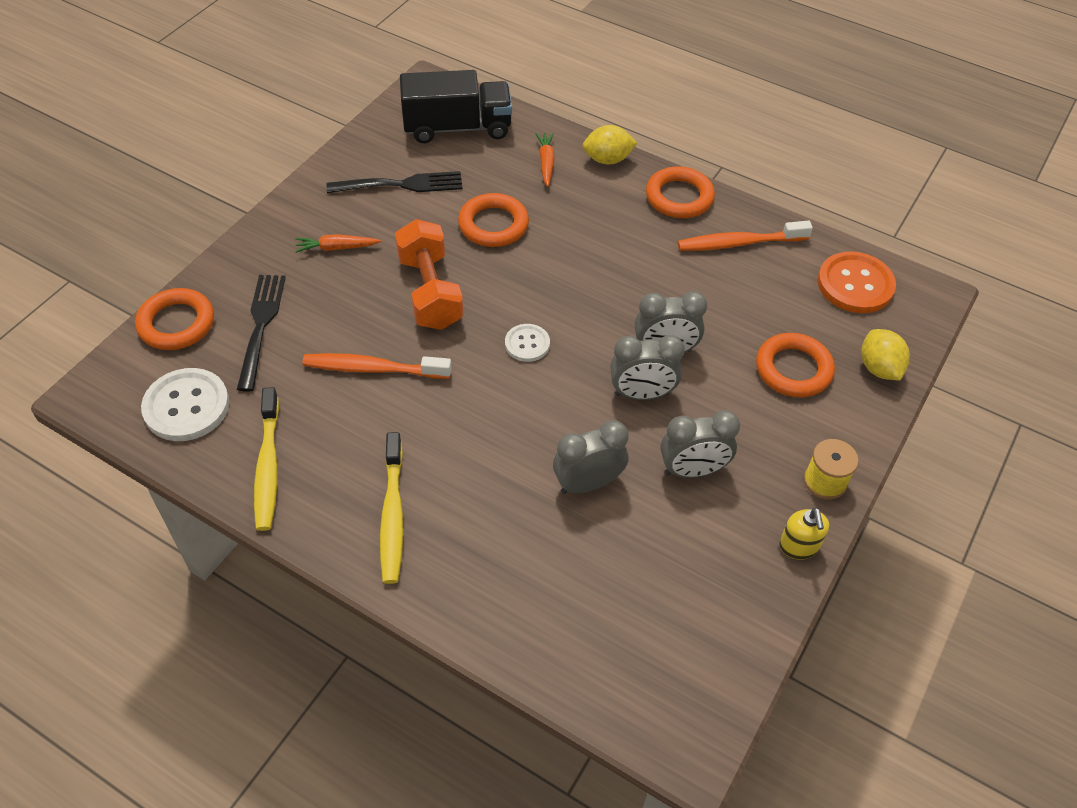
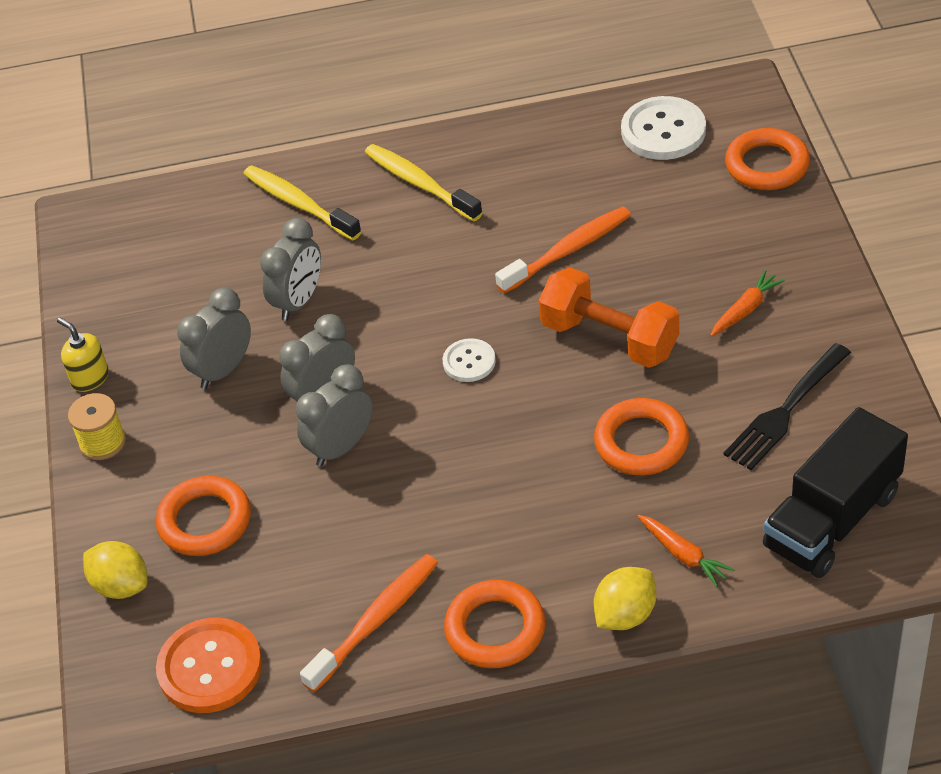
camera: 145 degrees right, 5 degrees down
black fork [237,275,286,392] -> none
yellow toothbrush [254,387,279,531] -> yellow toothbrush moved to [243,165,362,240]

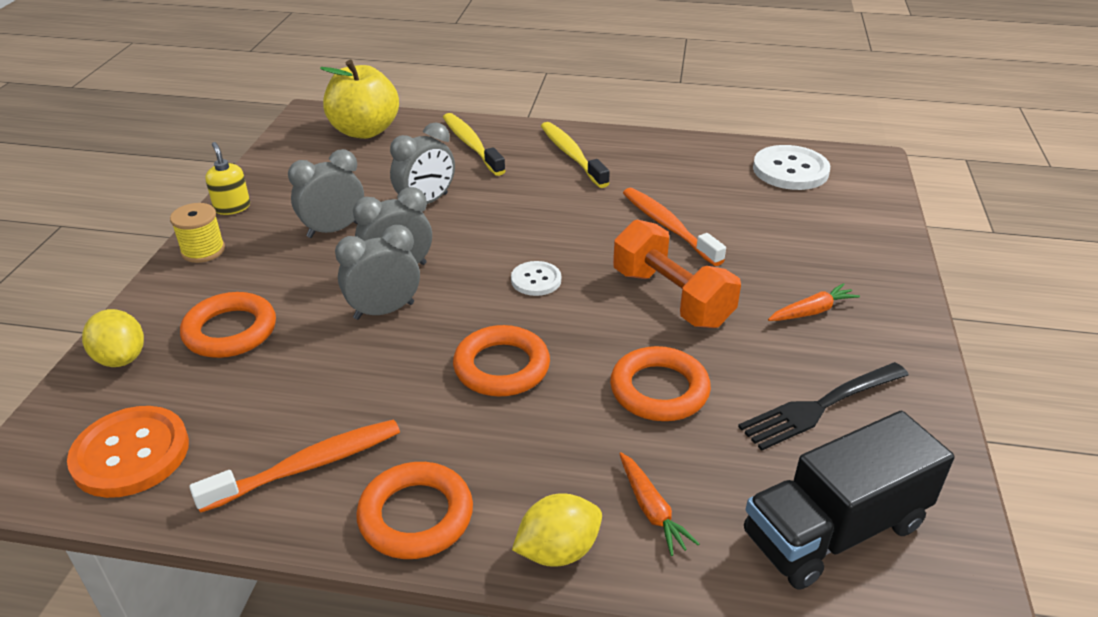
camera: 15 degrees right, 10 degrees down
orange toothbrush [495,206,631,294] -> orange toothbrush turned 105 degrees counterclockwise [623,188,726,266]
orange ring [725,128,810,190] -> orange ring moved to [453,325,550,396]
none -> yellow apple [320,60,399,139]

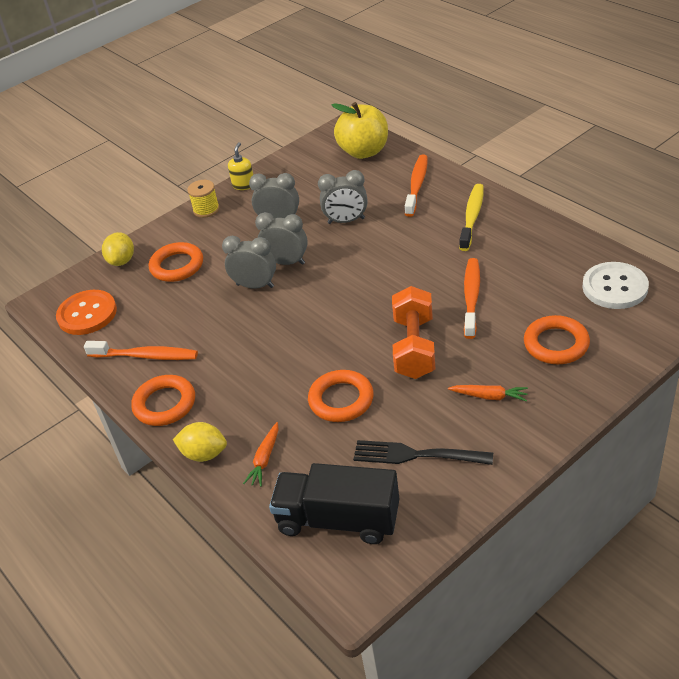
camera: 45 degrees right, 5 degrees up
yellow toothbrush [443,113,505,176] -> orange toothbrush [405,155,427,217]
orange ring [453,325,550,396] -> orange ring moved to [524,315,590,364]
white button [511,261,561,296] -> none

